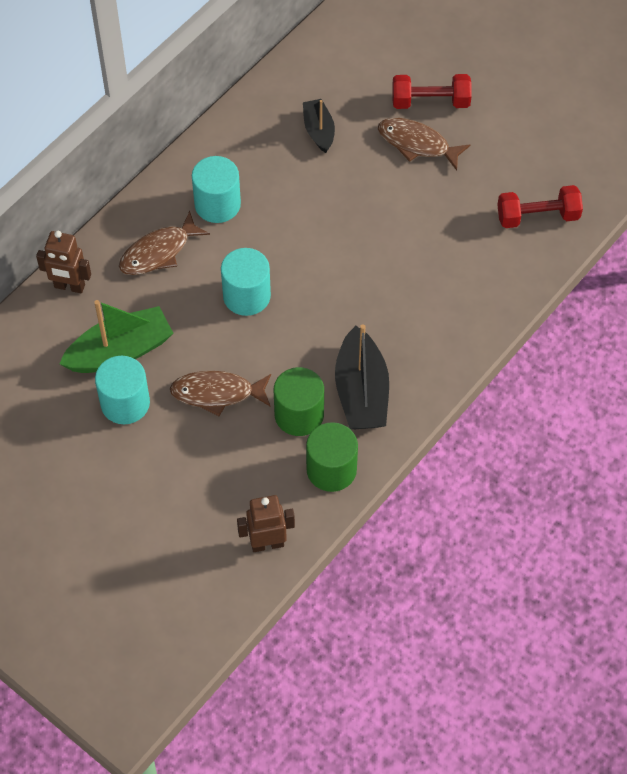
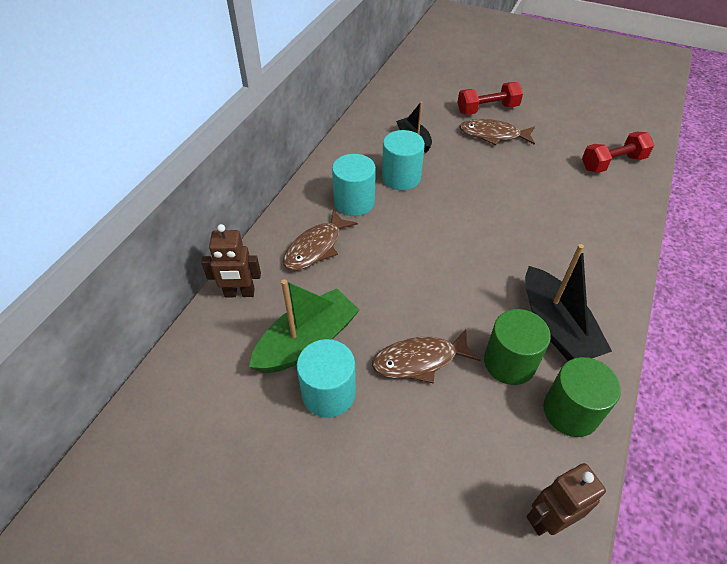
camera: 15 degrees left, 10 degrees down
turquoise cylinder [221,248,271,316] -> turquoise cylinder moved to [382,130,425,190]

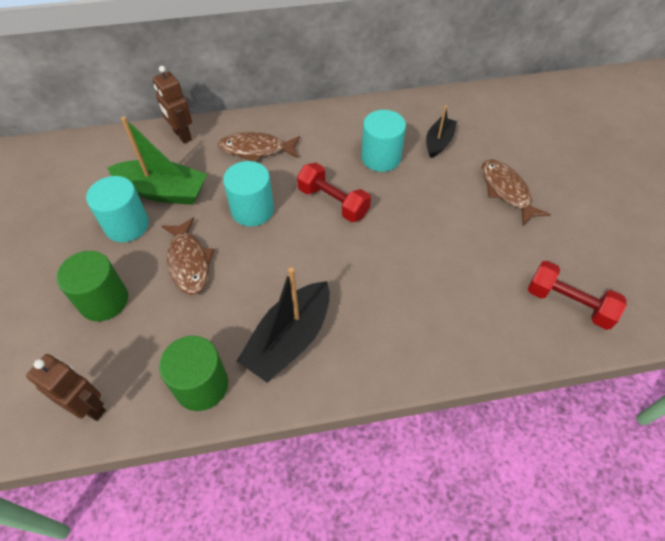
camera: 55 degrees right, 5 degrees up
turquoise cylinder [332,154,376,216] -> turquoise cylinder moved to [223,161,274,226]
brown fish [372,329,480,384] -> brown fish turned 150 degrees counterclockwise [161,217,214,295]
red dumbbell [458,82,523,115] -> red dumbbell moved to [297,163,371,222]
green cylinder [484,309,551,385] -> green cylinder moved to [56,251,128,321]

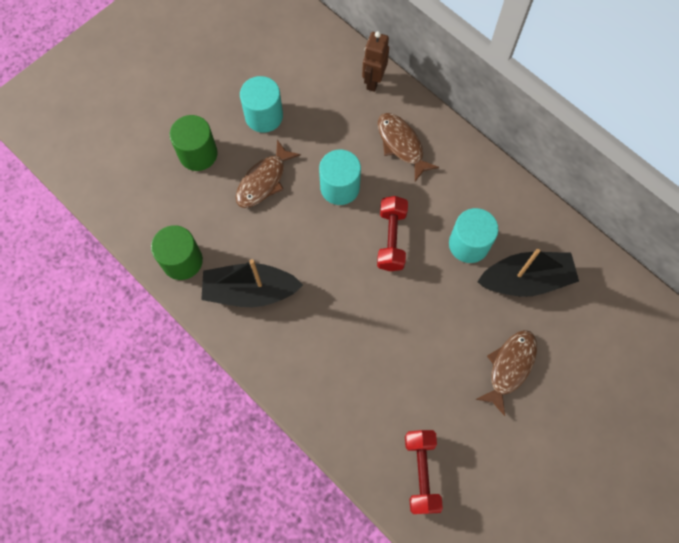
camera: 55 degrees right, 15 degrees up
brown robot [26,354,106,421] -> none
green boat [107,117,207,205] -> none
black boat [426,105,457,158] -> black boat [477,249,579,297], size x1.69

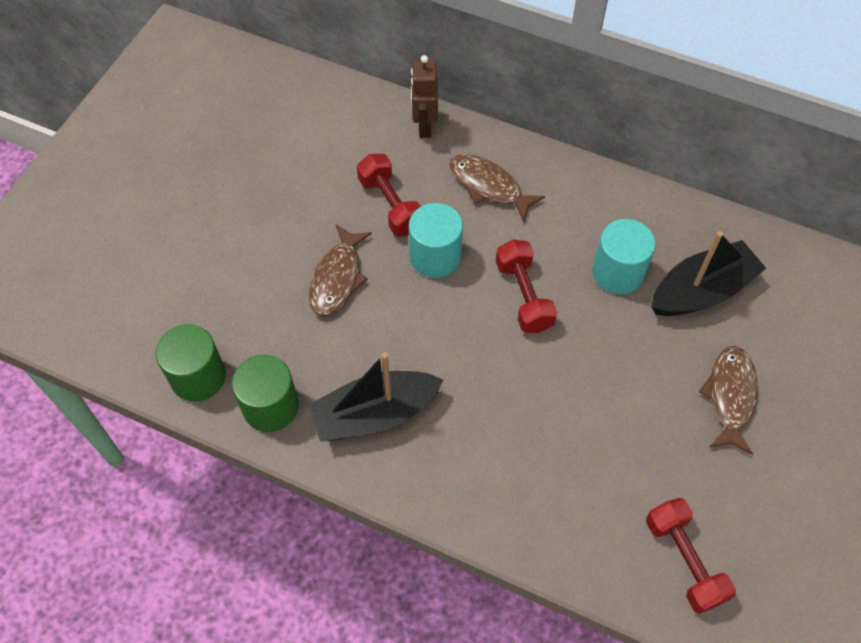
camera: 20 degrees left, 10 degrees down
green cylinder [170,115,218,171] -> green cylinder moved to [156,324,226,402]
turquoise cylinder [240,76,283,133] -> none
none -> red dumbbell [357,154,421,236]

